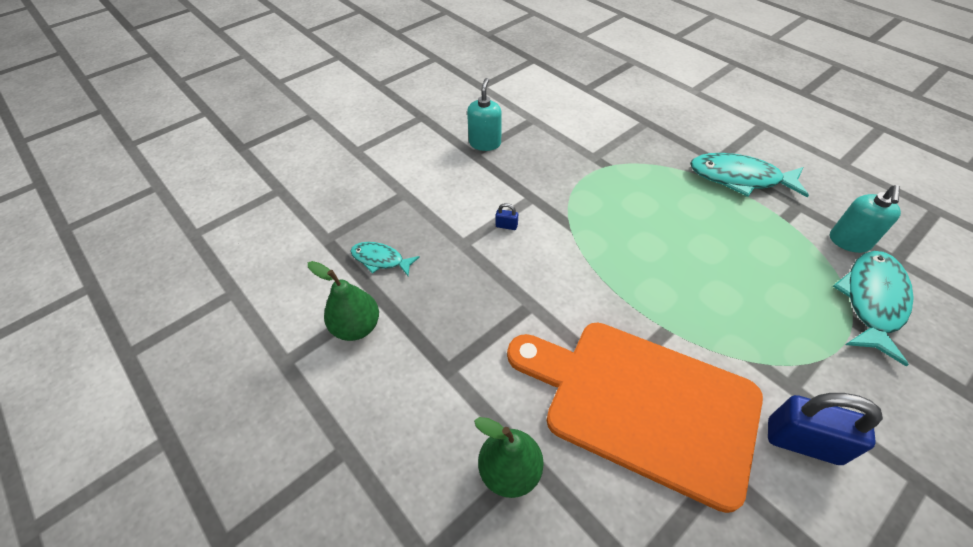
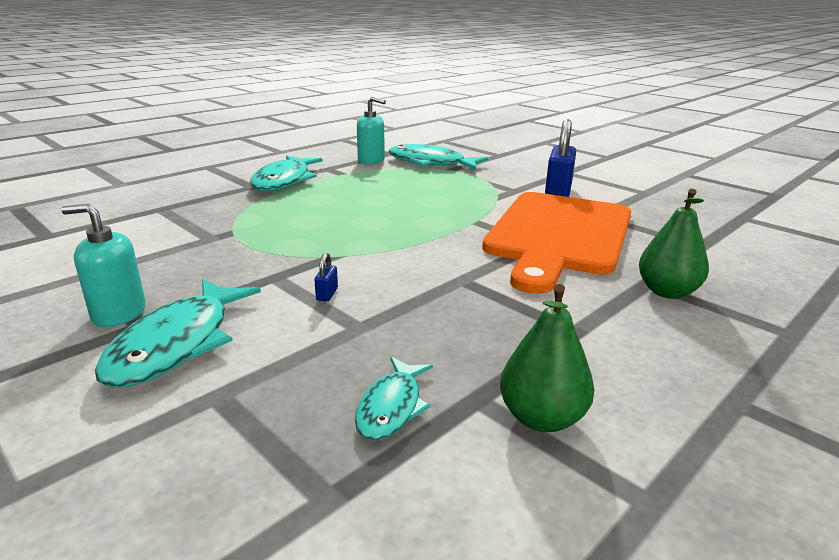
camera: 95 degrees left, 25 degrees down
none -> turquoise fish [95,279,261,388]

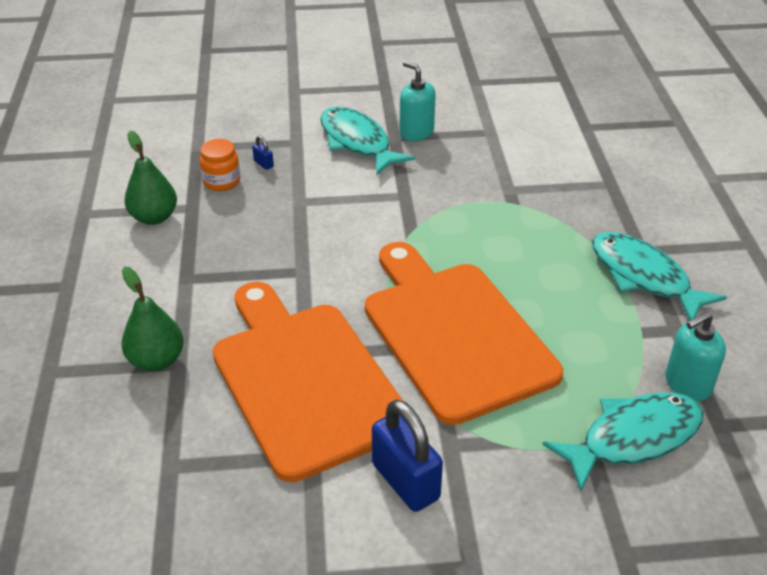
camera: 130 degrees right, 15 degrees up
turquoise soap dispenser [61,204,146,327] -> turquoise soap dispenser turned 90 degrees counterclockwise [399,61,436,141]
blue padlock [314,253,338,302] -> blue padlock moved to [252,135,274,170]
turquoise fish [355,357,433,440] -> orange jar [199,139,240,191]
none -> orange cutting board [365,242,563,425]

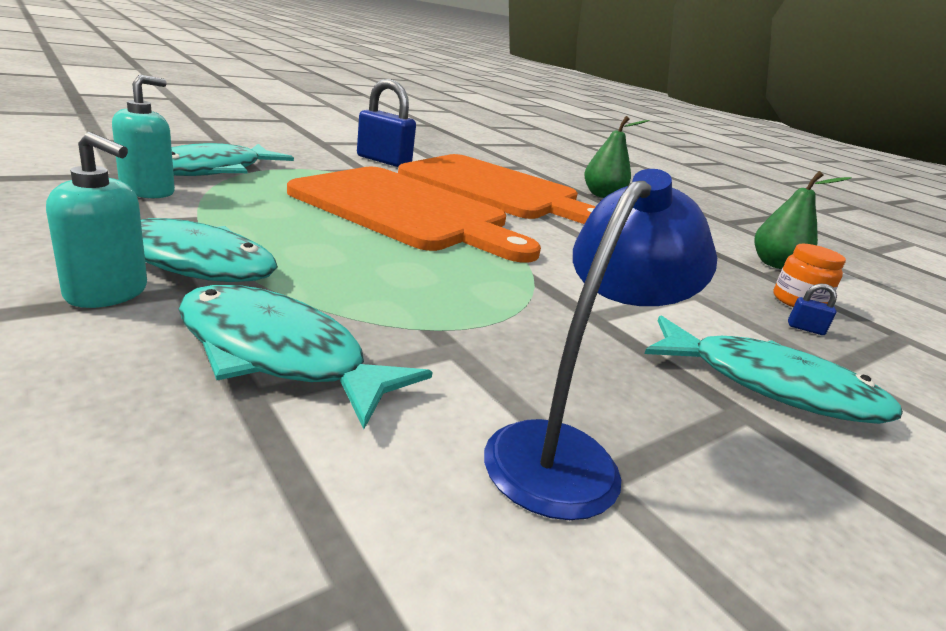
camera: 145 degrees right, 15 degrees down
turquoise soap dispenser [399,61,436,141] -> turquoise soap dispenser moved to [46,132,147,308]
none -> turquoise fish [178,285,432,429]
none -> blue lamp [484,169,717,520]

